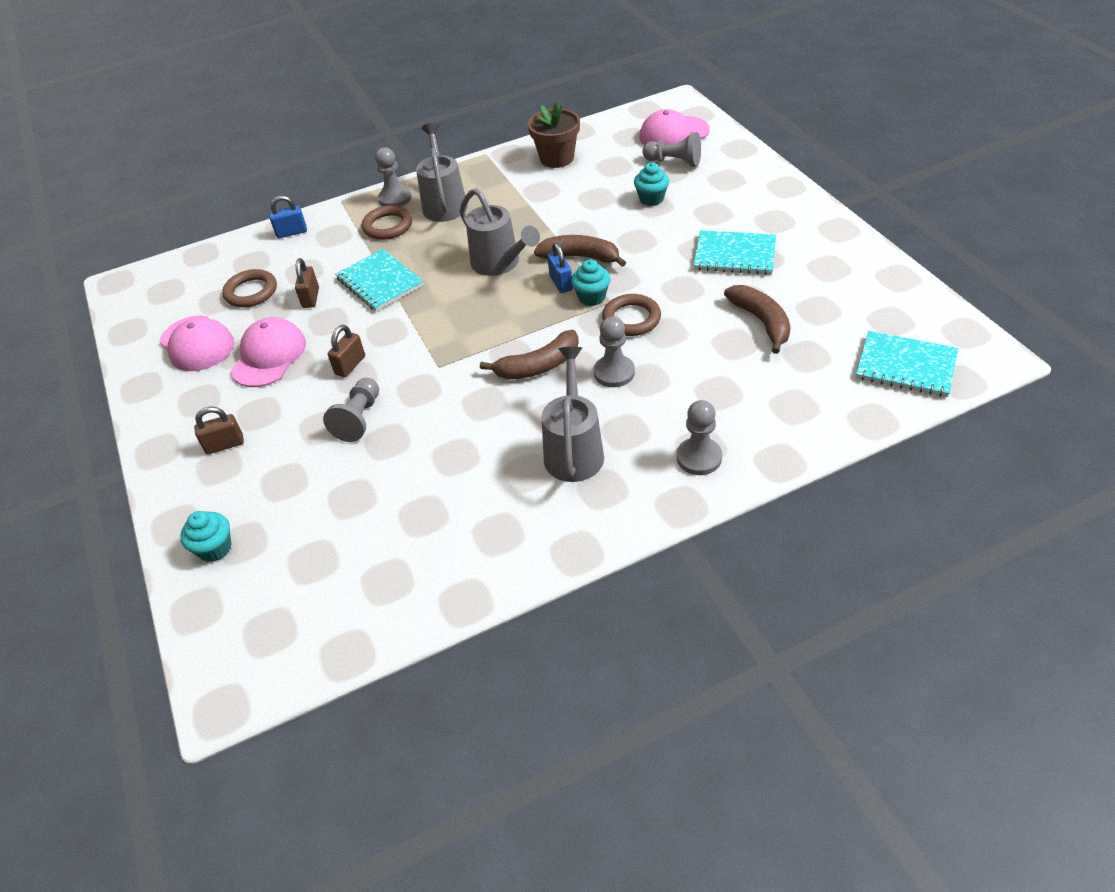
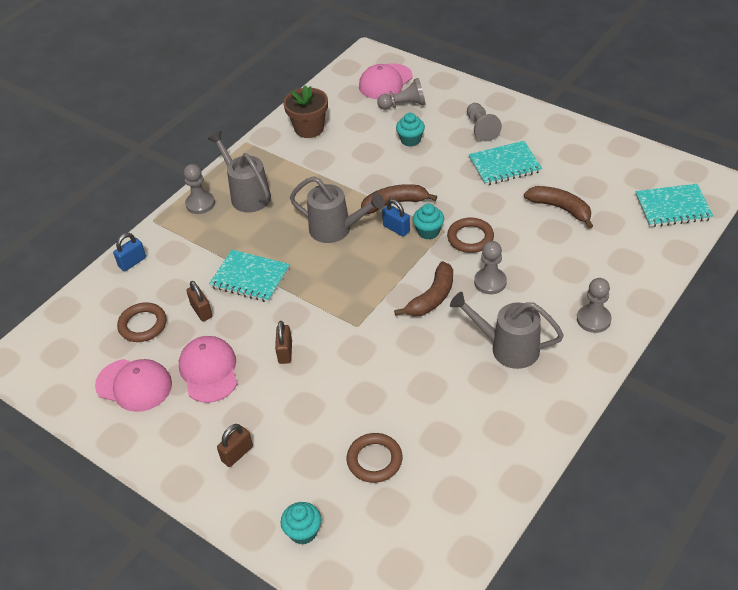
camera: 30 degrees left, 0 degrees up
grey pawn [323,378,379,442] -> grey pawn moved to [467,103,502,141]
brown ring [362,205,412,240] -> brown ring moved to [346,433,403,483]
grey watering can [541,347,604,482] -> grey watering can turned 45 degrees counterclockwise [450,292,564,369]

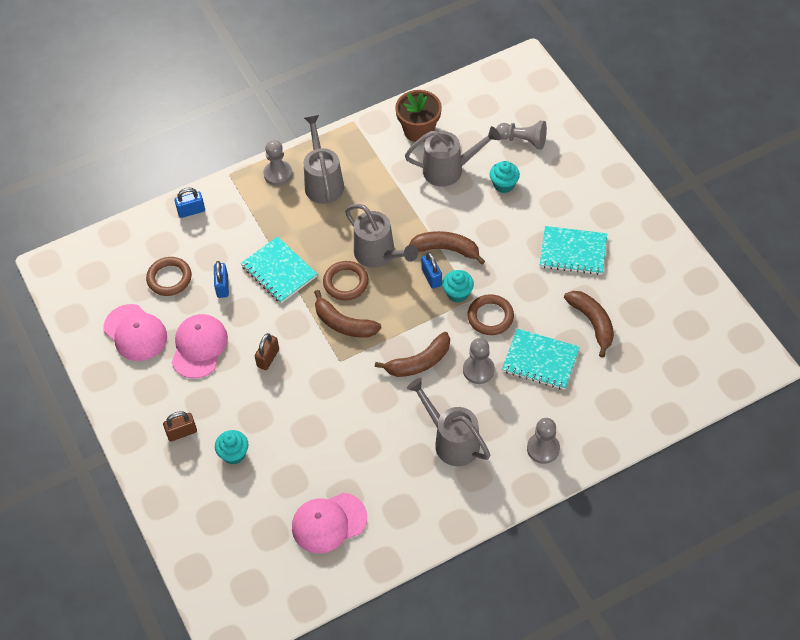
camera: 25 degrees right, 10 degrees up
brown padlock [186,281,213,321] -> blue padlock [214,261,229,298]
turquoise cupcake [281,502,321,545] -> turquoise cupcake moved to [215,430,249,465]
brown ring [346,433,403,483] -> brown ring moved to [323,261,369,300]
pink cap [359,63,413,99] -> pink cap moved to [292,493,367,553]
grey pawn [467,103,502,141] -> none
turquoise notebook [635,184,714,227] -> turquoise notebook moved to [502,329,580,390]
none -> brown banana [314,290,382,338]
none -> grey watering can [405,126,500,187]

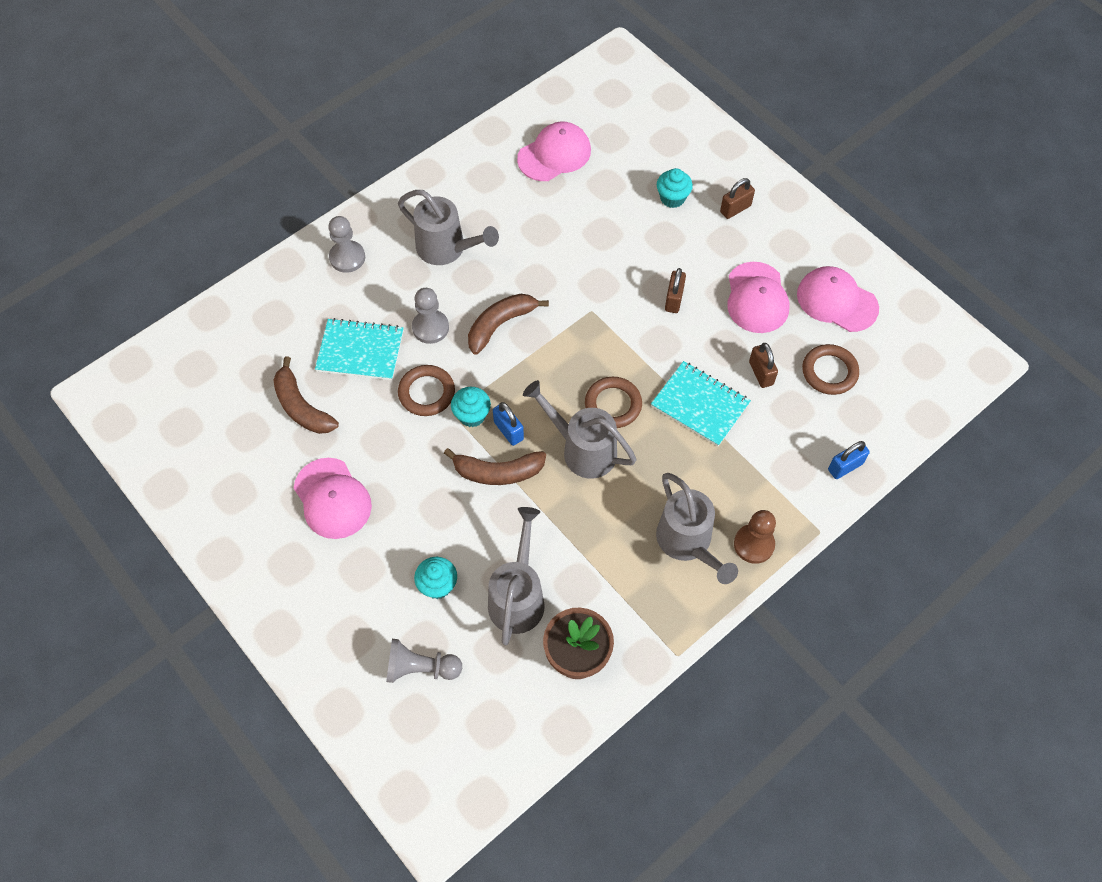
camera: 165 degrees right, 5 degrees up
blue padlock [214,261,229,298] -> brown padlock [749,343,778,388]
grey pawn [263,140,292,186] -> brown pawn [734,510,776,564]
brown banana [314,290,382,338] -> none
grey watering can [405,126,500,187] -> grey watering can turned 120 degrees clockwise [488,507,545,645]
turquoise notebook [540,226,607,275] -> pink cap [294,458,372,539]

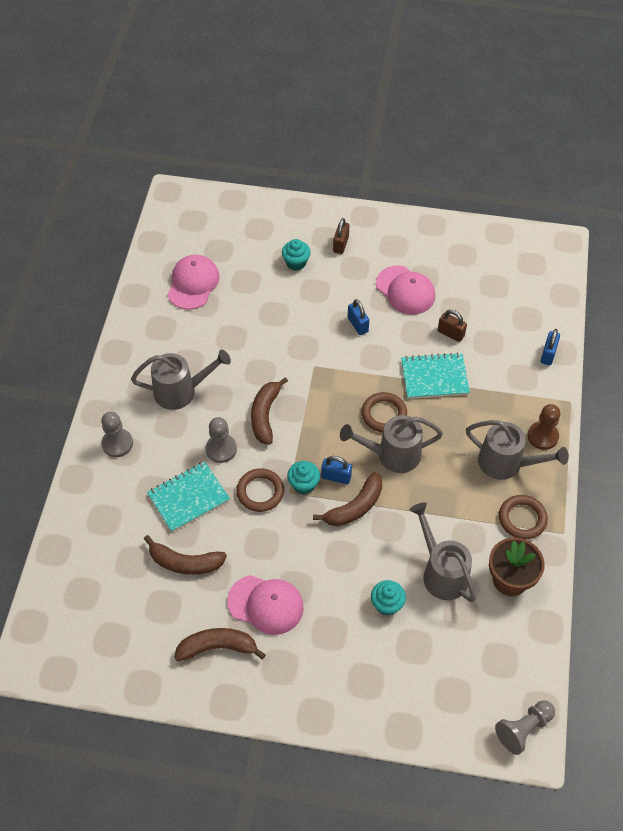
camera: 40 degrees left, 5 degrees down
grey pawn [386,639,462,683] -> grey pawn moved to [495,700,555,755]
brown padlock [665,268,686,313] -> blue padlock [348,299,369,335]
pink cap [797,266,879,332] -> none
brown ring [802,344,859,395] -> brown ring moved to [499,495,548,539]
none -> brown banana [174,628,266,661]

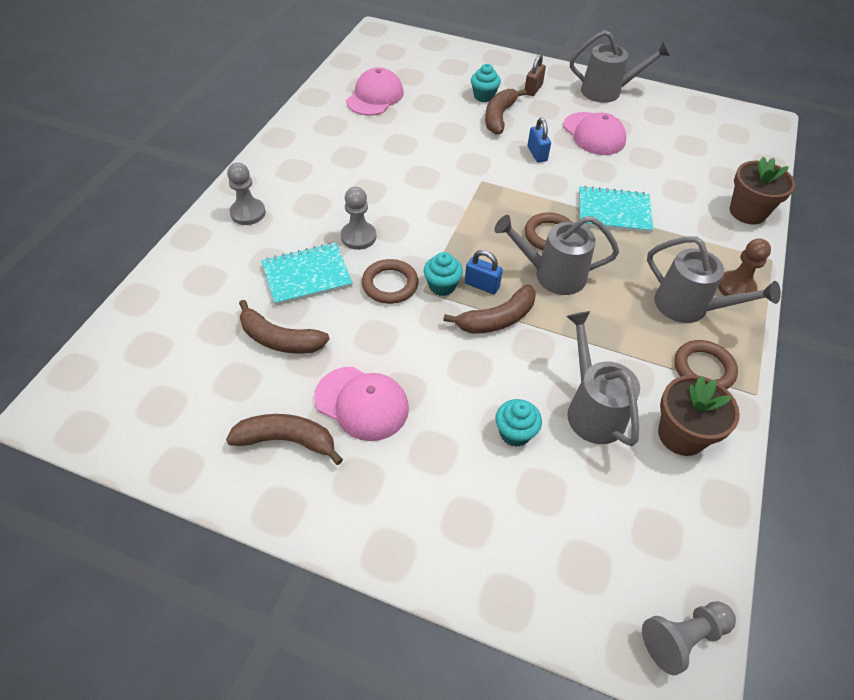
camera: 10 degrees right, 5 degrees down
grey watering can [131,350,231,410] -> grey watering can moved to [570,30,670,103]
brown banana [251,377,288,445] -> brown banana moved to [485,89,526,134]
brown padlock [438,310,467,342] -> none
blue padlock [541,329,560,365] -> brown flower pot [730,157,795,224]

